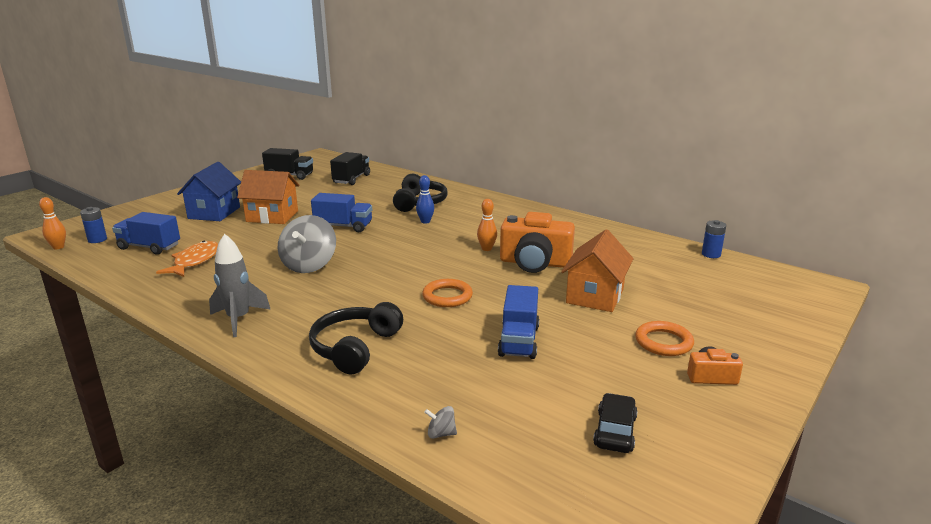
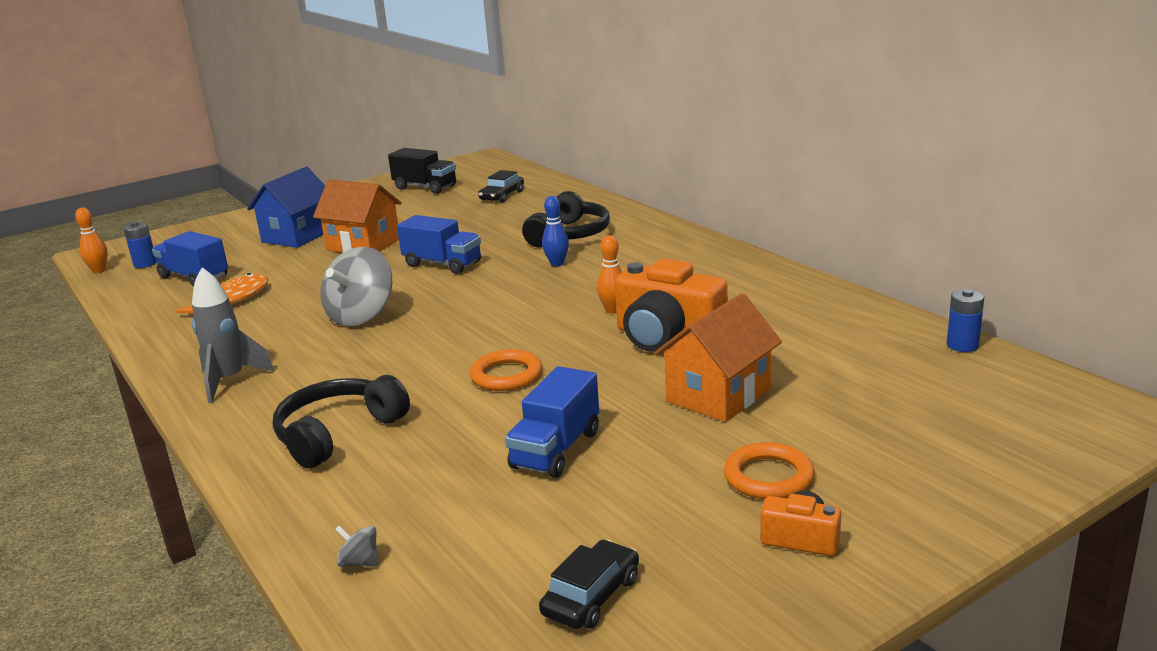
camera: 20 degrees right, 0 degrees up
black truck [330,152,370,185] -> black car [478,170,524,202]

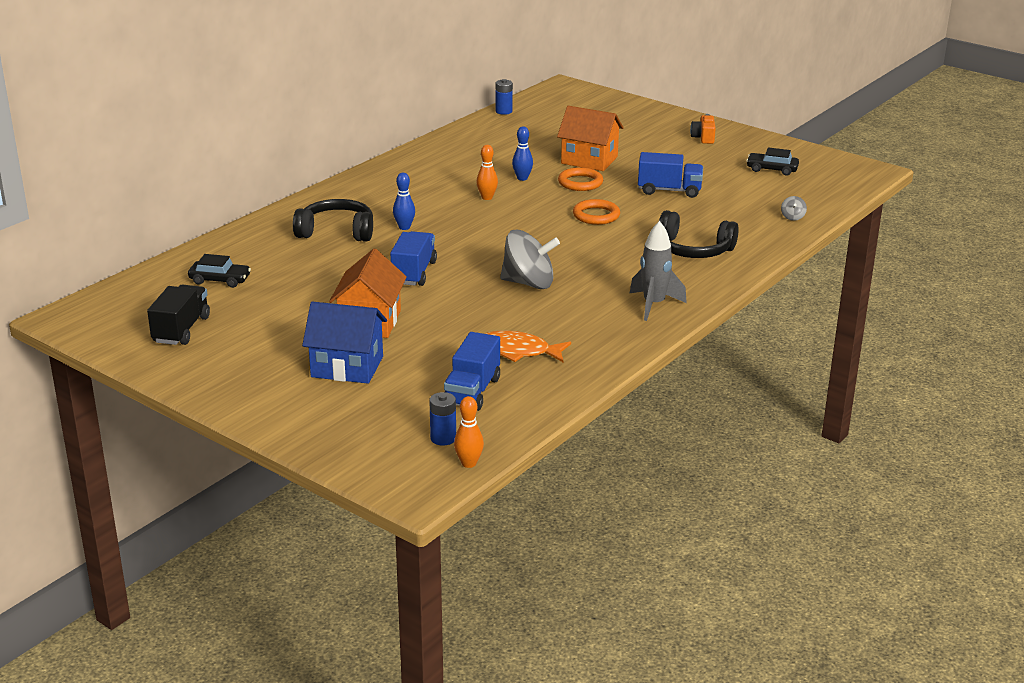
camera: 110 degrees left, 5 degrees up
orange camera [615,258,728,352] -> blue bowling pin [512,126,533,181]
orange ring [724,442,815,499] -> orange ring moved to [558,167,603,191]

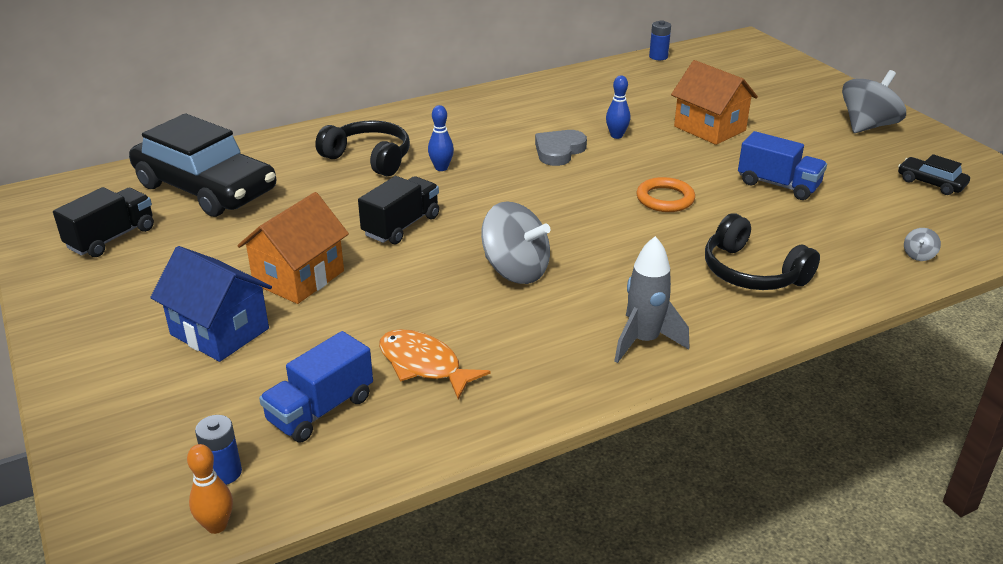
camera: 25 degrees right, 5 degrees up
black car [188,254,251,288] -> black car [129,113,276,217], size x2.35
blue truck [390,231,437,286] -> black truck [358,176,439,244]
orange bowling pin [476,145,498,200] -> grey heart [535,130,587,166]
orange ring [558,167,603,191] -> none
orange camera [690,114,716,144] -> grey spinning top [842,70,906,133]

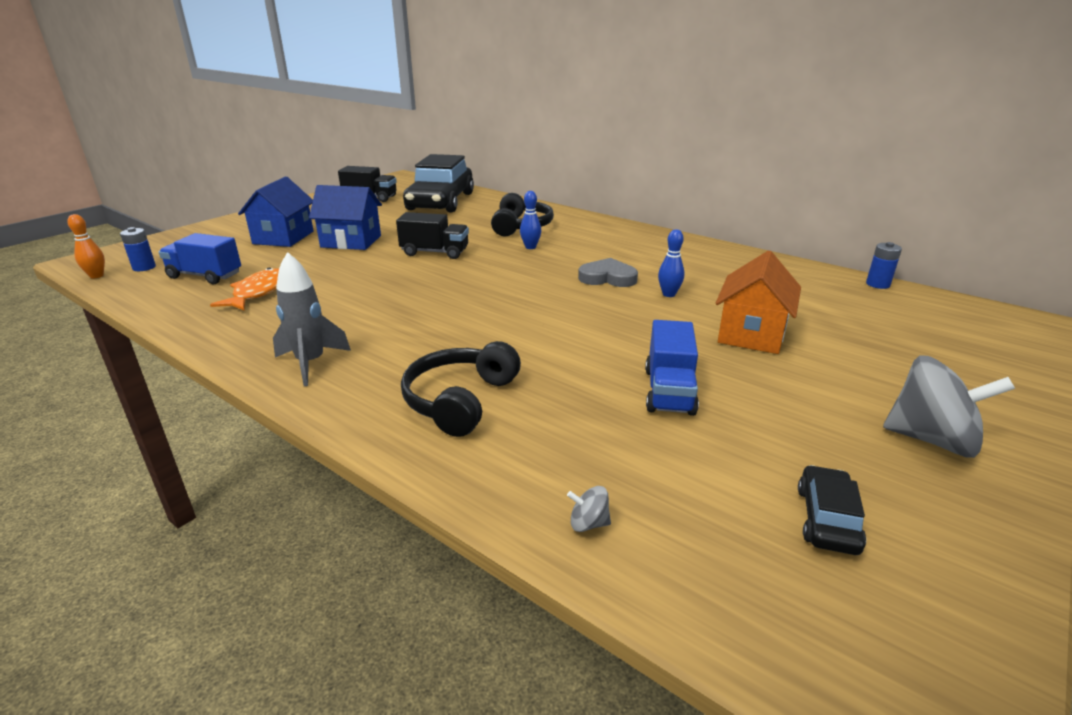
camera: 65 degrees right, 5 degrees down
orange house [237,192,349,304] -> blue house [309,185,382,250]
grey spinning top [481,201,550,284] -> none
orange ring [637,177,695,212] -> none

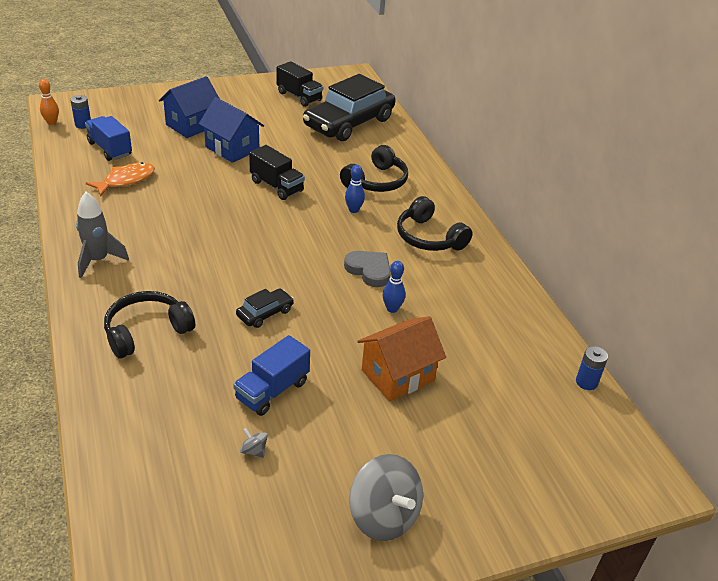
camera: 30 degrees right, 10 degrees up
grey spinning top [567,486,611,532] -> grey spinning top moved to [240,428,268,458]
black car [798,465,866,555] -> black car moved to [236,288,294,328]
none -> black headphones [397,196,473,251]

